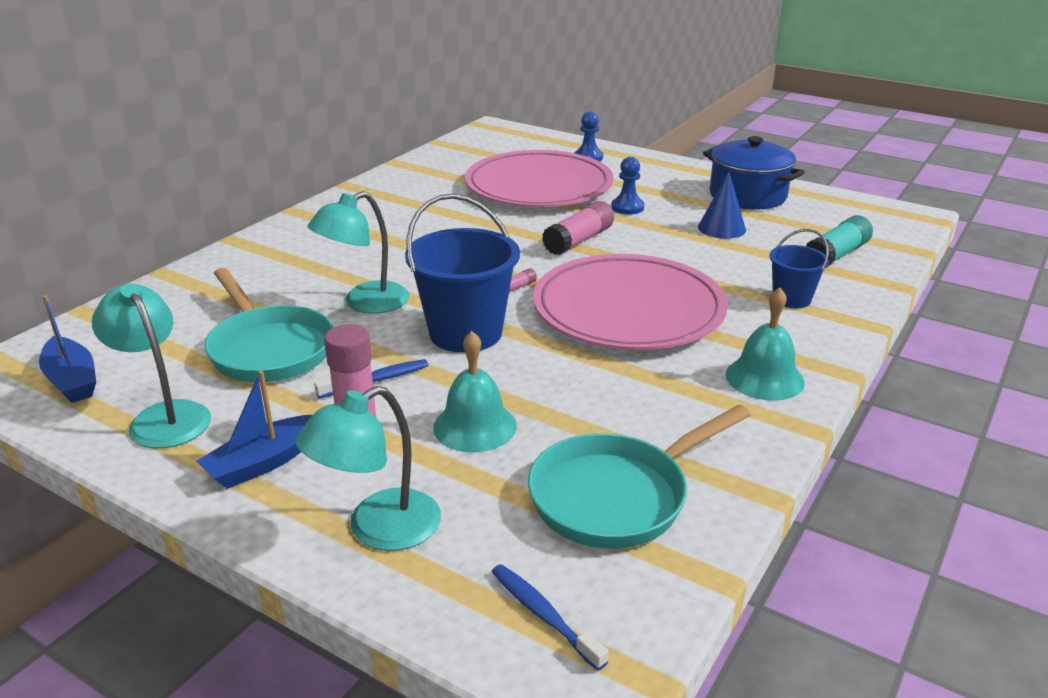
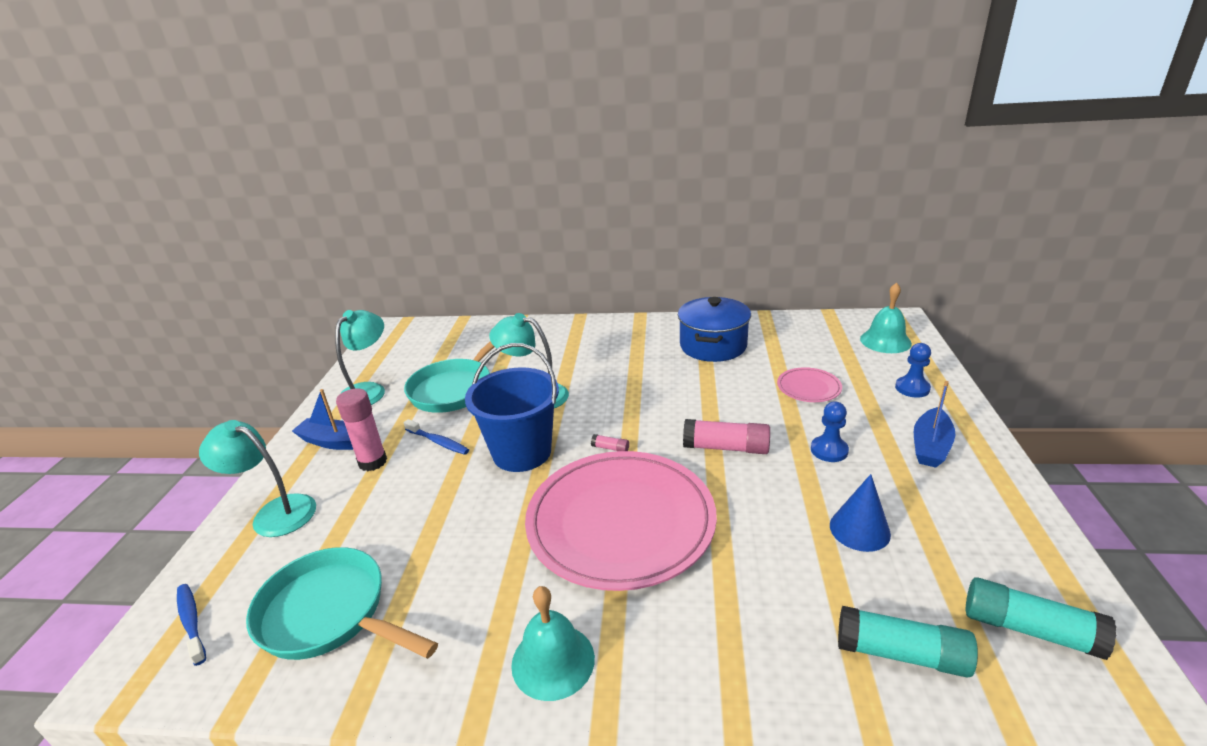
camera: 65 degrees right, 0 degrees up
blue boat [39,295,96,403] -> blue boat moved to [914,381,955,468]
turquoise bell [433,331,517,452] -> turquoise bell moved to [860,283,912,353]
pink plate [465,150,614,207] -> pink plate [777,367,842,402], size x0.42
blue toothbrush [492,564,608,671] -> blue toothbrush turned 60 degrees counterclockwise [177,584,206,666]
blue pot [703,136,805,210] -> blue pot moved to [678,297,751,362]
blue bucket [769,229,829,308] -> none
none -> turquoise glue stick [966,577,1116,660]

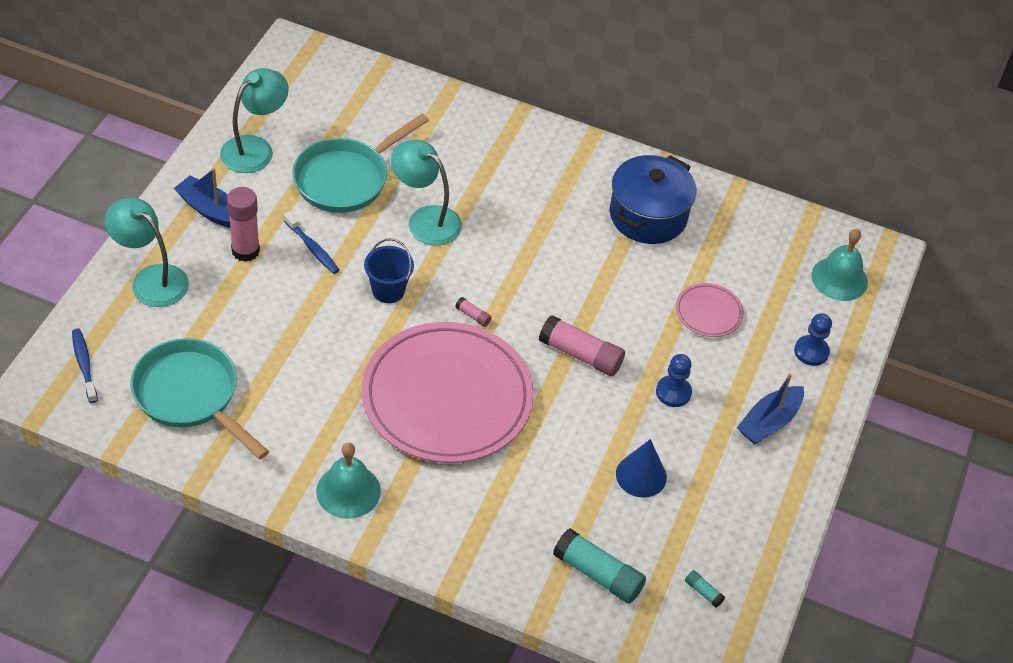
camera: 10 degrees right, 20 degrees up
blue bucket [465,343,559,472] -> blue bucket [364,238,414,303], size x0.55
turquoise glue stick [966,577,1116,660] -> turquoise glue stick [685,570,725,608], size x0.45

